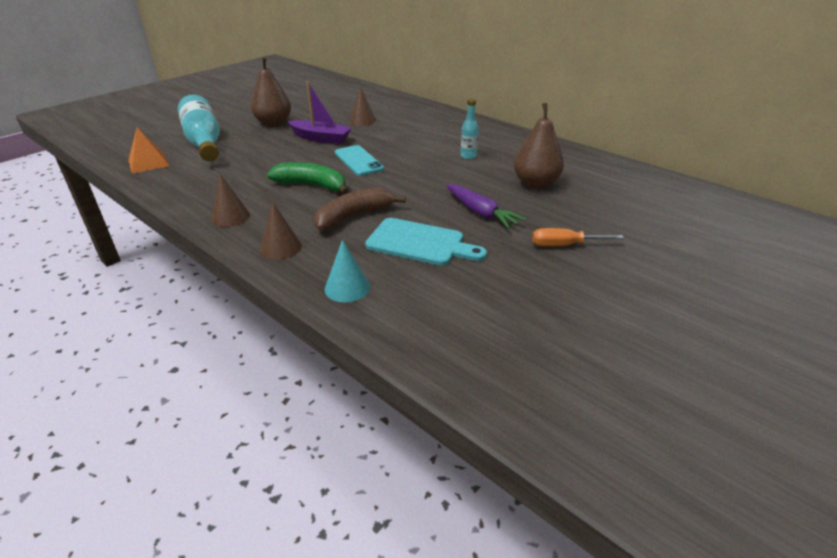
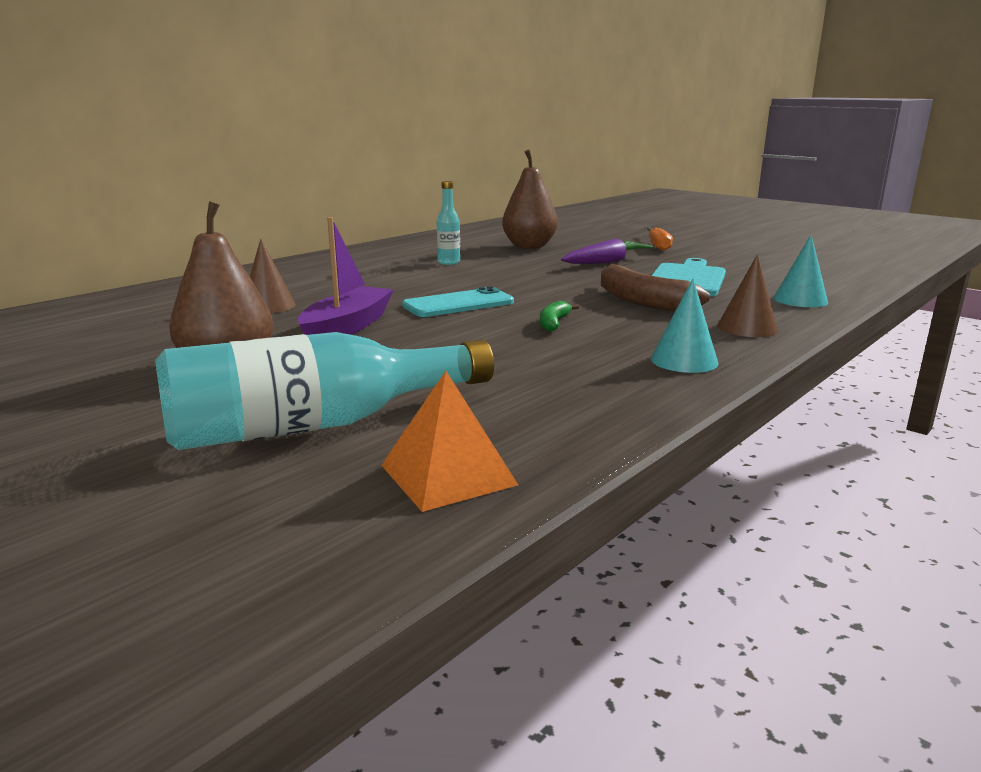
camera: 90 degrees left, 15 degrees down
brown cone [211,174,250,227] -> turquoise cone [651,279,718,373]
green banana [267,162,349,194] -> green banana [540,301,579,331], size x0.51

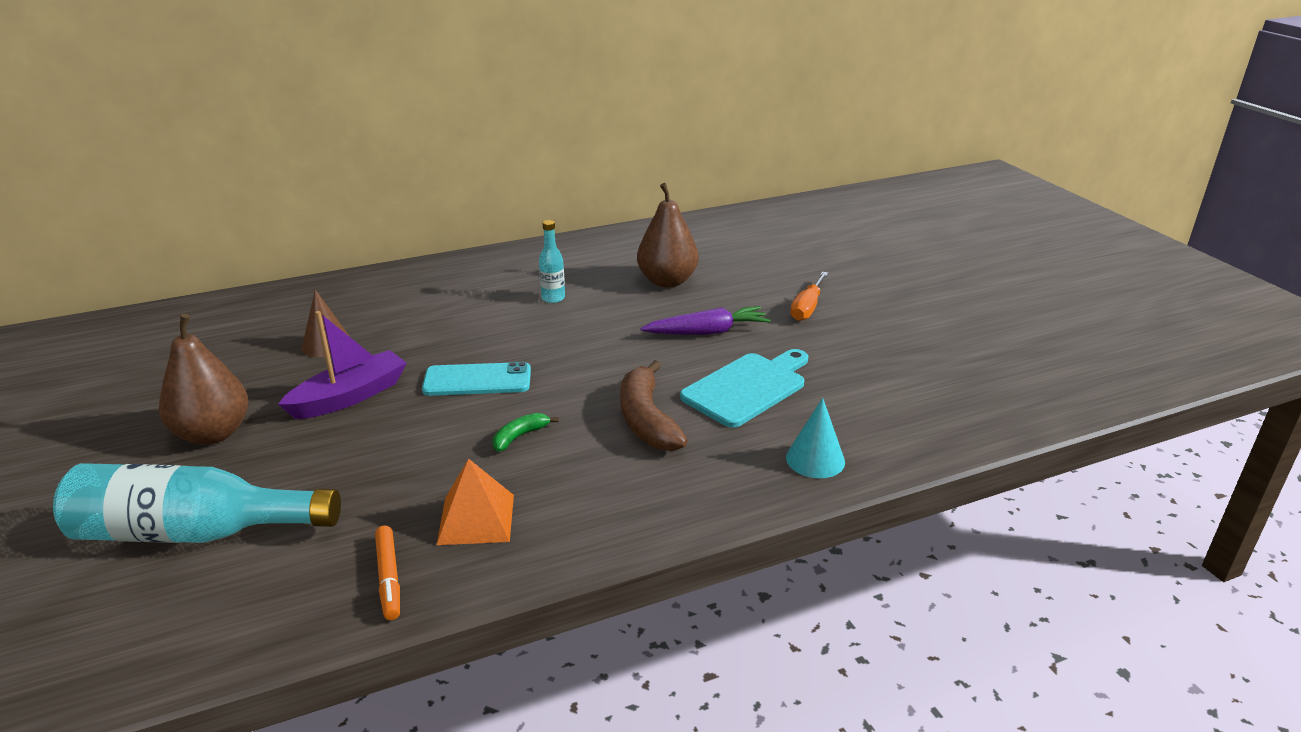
camera: 25 degrees right, 10 degrees up
orange pyramid [381,371,518,512] -> orange pyramid moved to [437,459,514,545]
turquoise cone [651,279,718,373] -> none
brown cone [717,254,778,337] -> none
none -> orange marker [375,526,400,620]

